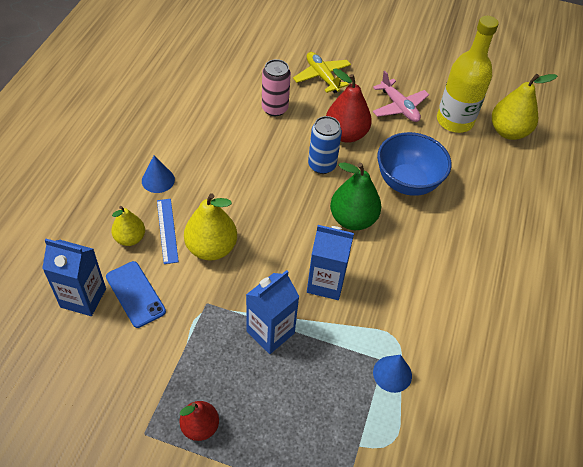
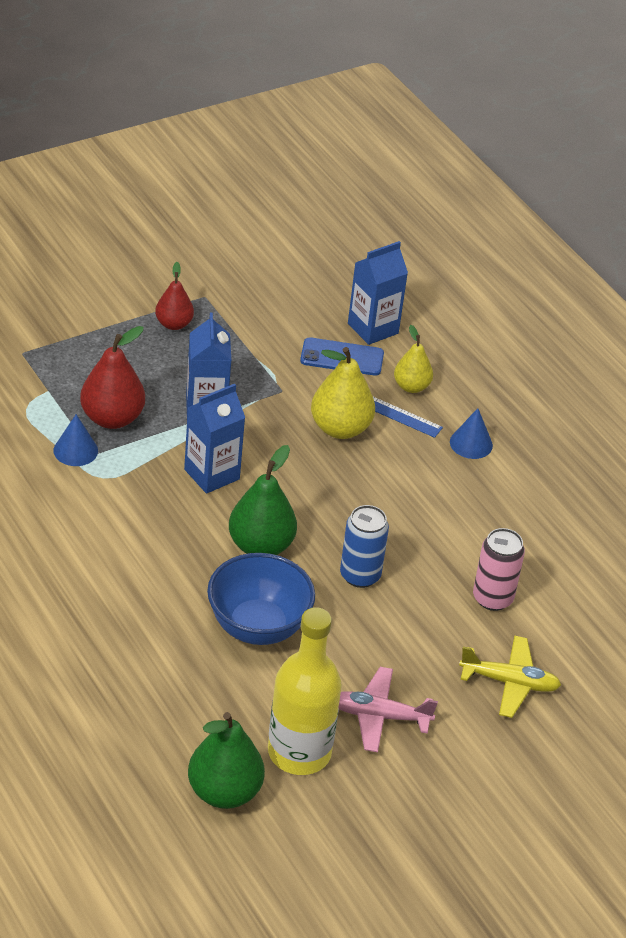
camera: 130 degrees right, 10 degrees down
red pear [326,68,372,143] -> red pear moved to [80,326,145,429]
yellow pear [492,74,557,140] -> green pear [188,712,265,809]

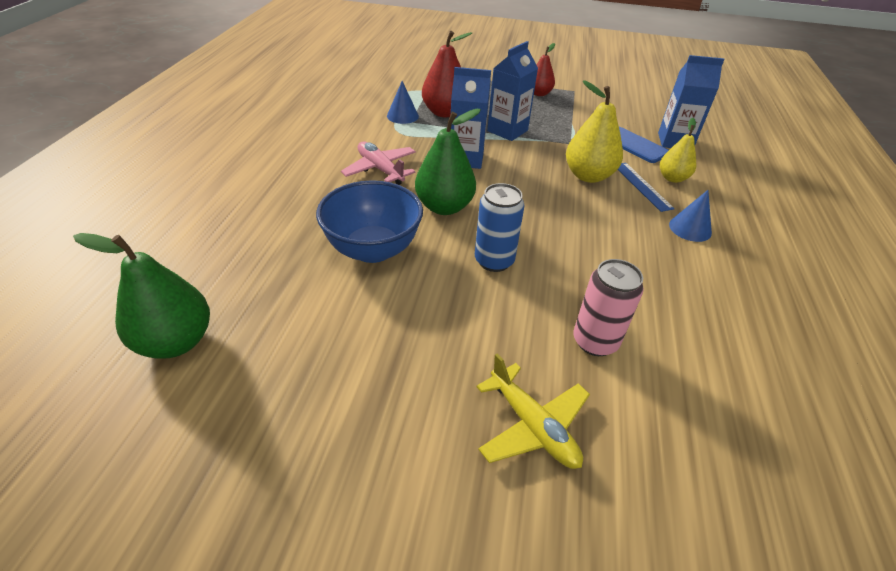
camera: 45 degrees right, 0 degrees up
yellow bottle [268,607,342,775] -> none
pink plane [339,667,438,752] -> pink plane moved to [341,141,416,185]

